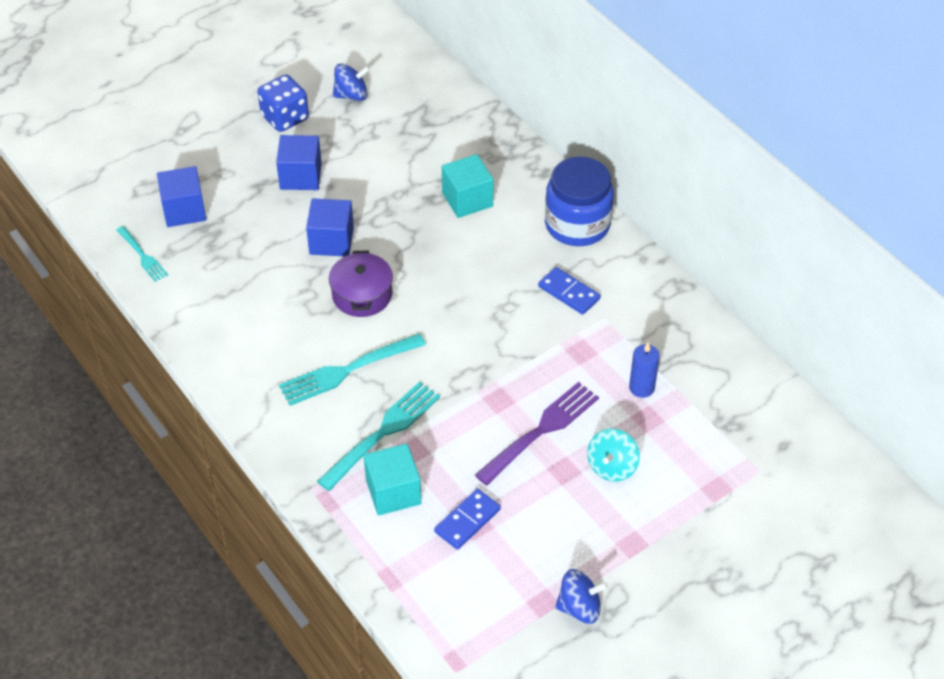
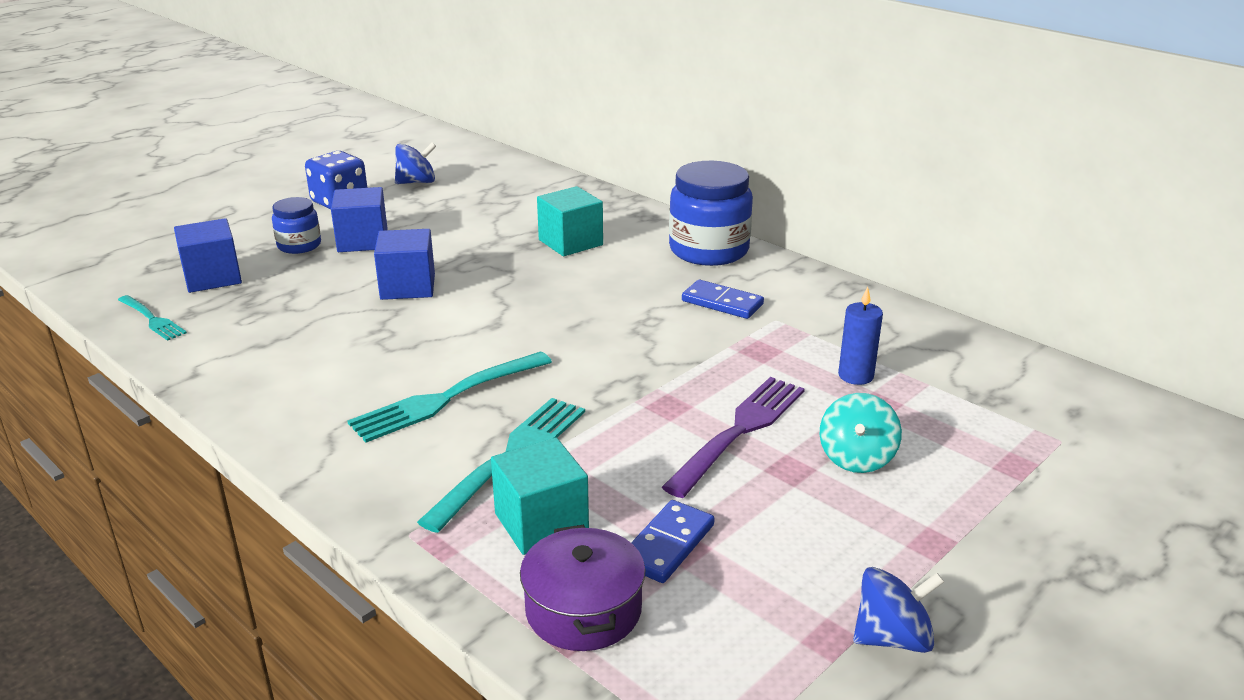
camera: 10 degrees left, 20 degrees down
purple pot [329,250,393,317] -> purple pot moved to [520,525,646,651]
none -> blue jar [272,197,321,254]

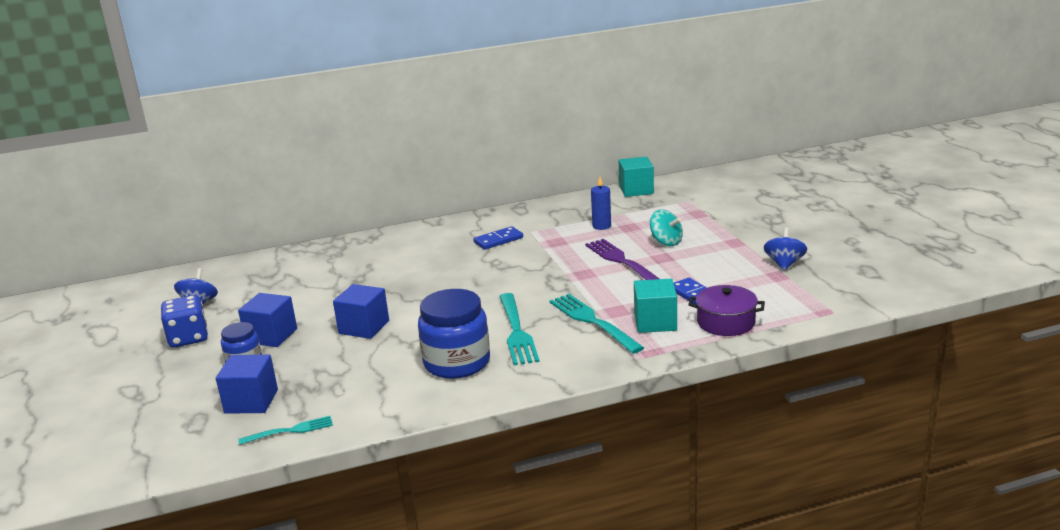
camera: 60 degrees left, 5 degrees down
turquoise cube [537,186,603,256] -> turquoise cube moved to [619,157,654,197]
blue jar [669,161,753,266] -> blue jar moved to [418,289,490,379]

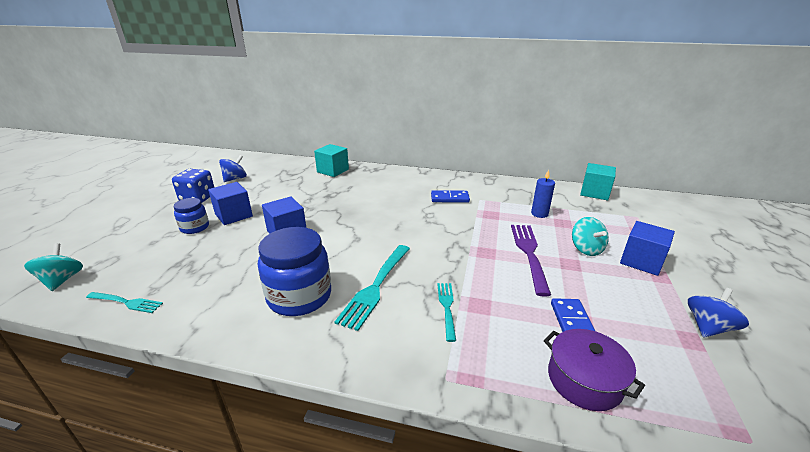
camera: 30 degrees right, 5 degrees up
blue cube [216,355,278,414] -> blue cube moved to [620,221,675,276]
turquoise fork [549,294,644,354] -> turquoise fork [437,283,456,342], size x0.58
turquoise cube [634,279,677,333] -> turquoise cube moved to [314,144,349,177]
none -> turquoise spinning top [24,243,83,291]

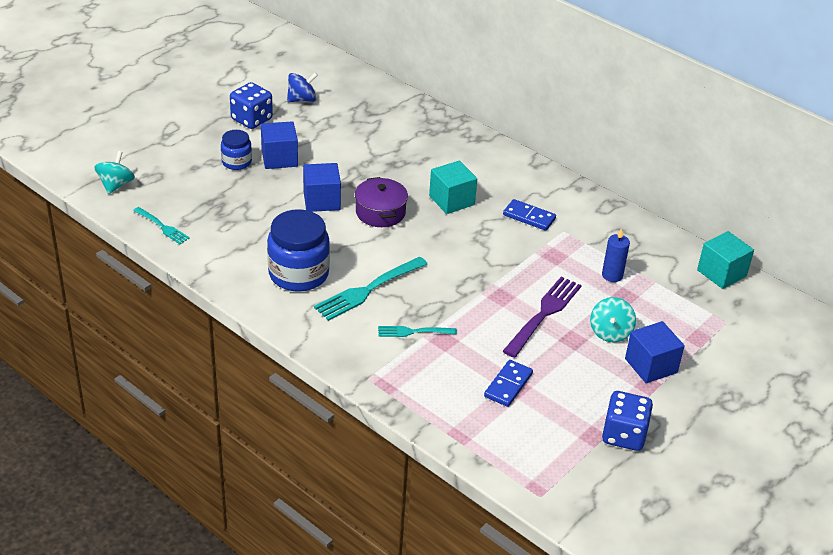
camera: 25 degrees right, 10 degrees up
turquoise cube [314,144,349,177] -> turquoise cube moved to [429,160,477,214]
turquoise fork [437,283,456,342] -> turquoise fork turned 120 degrees counterclockwise [378,326,457,337]
purple pot [544,329,645,411] -> purple pot moved to [355,177,408,227]
blue spinning top [688,288,749,337] -> blue dice [602,391,653,451]

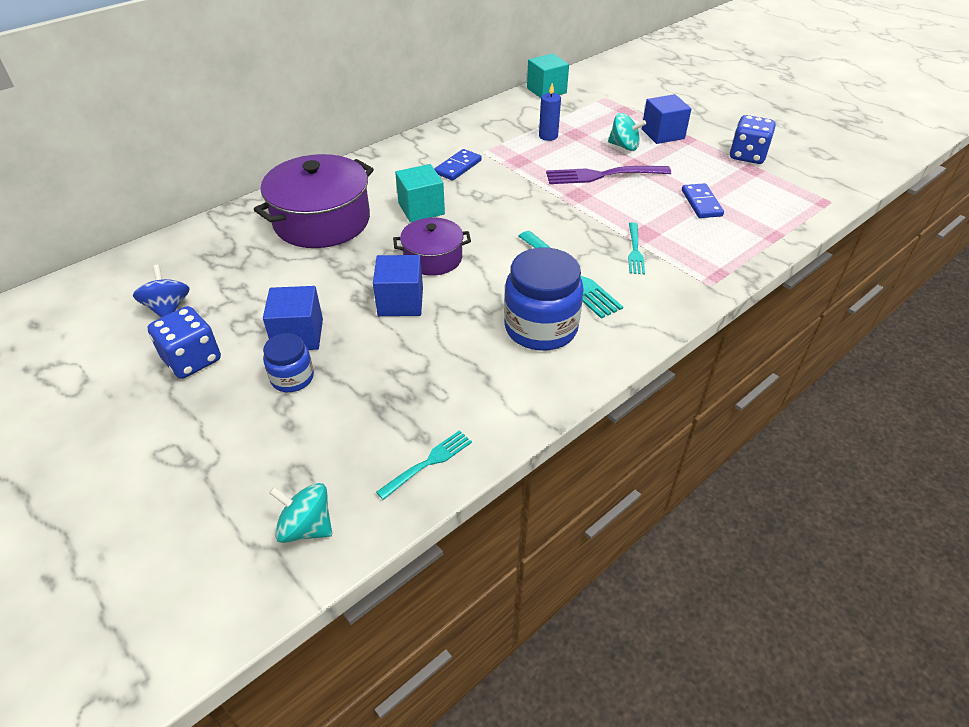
camera: 80 degrees left, 5 degrees up
blue domino [484,360,533,407] -> blue domino turned 45 degrees clockwise [682,183,724,218]
purple fork [503,277,582,358] -> purple fork turned 45 degrees counterclockwise [546,166,671,184]
none -> purple pot [254,154,374,248]

